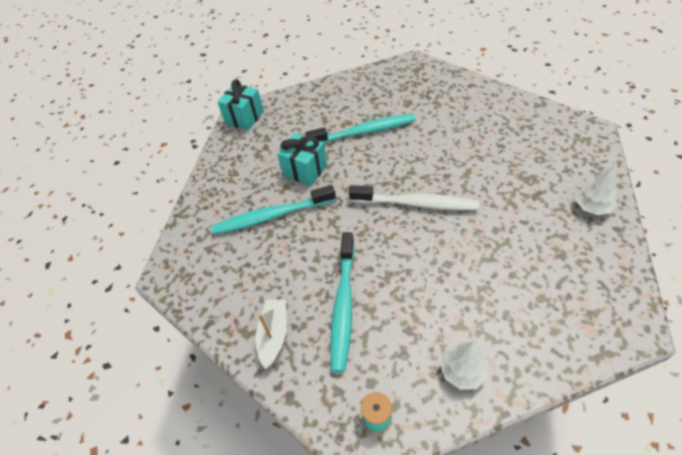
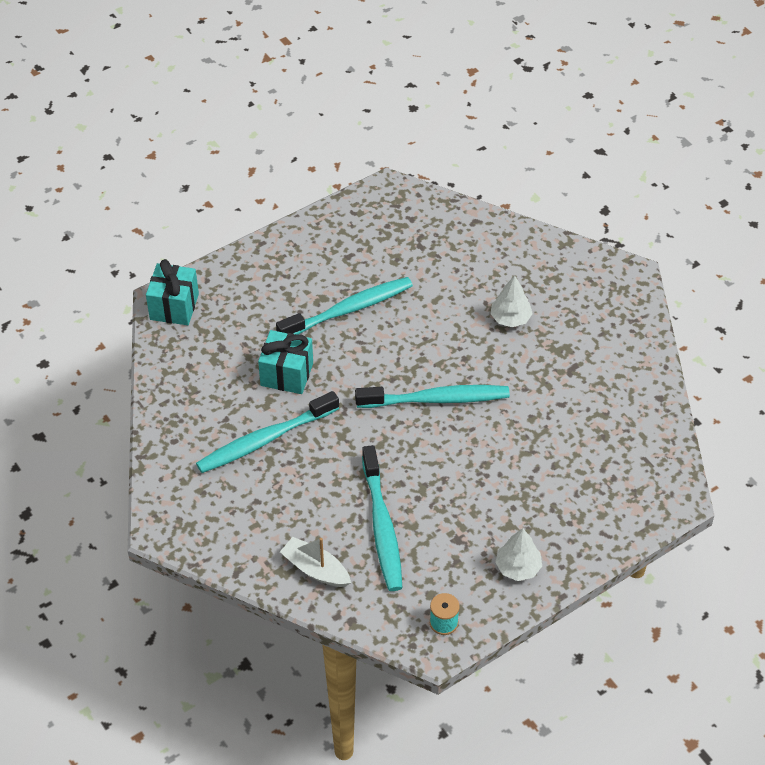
camera: 20 degrees left, 0 degrees up
white boat [255,300,287,369] -> white boat turned 45 degrees counterclockwise [280,537,351,587]
white toothbrush [349,185,479,210] -> turquoise toothbrush [355,385,510,408]
white tree [575,166,617,215] -> white tree moved to [490,276,533,327]

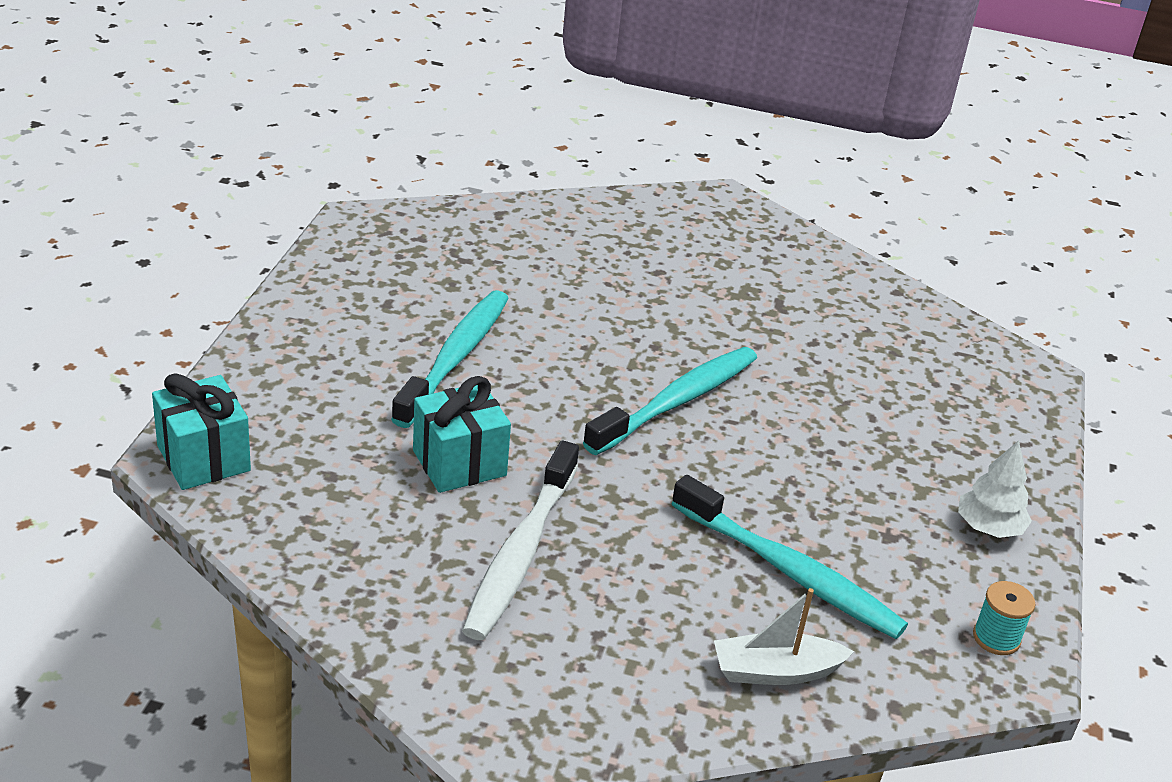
camera: 45 degrees left, 15 degrees down
turquoise toothbrush [196,391,339,473] -> white toothbrush [462,440,579,640]
white tree [490,276,533,327] -> none

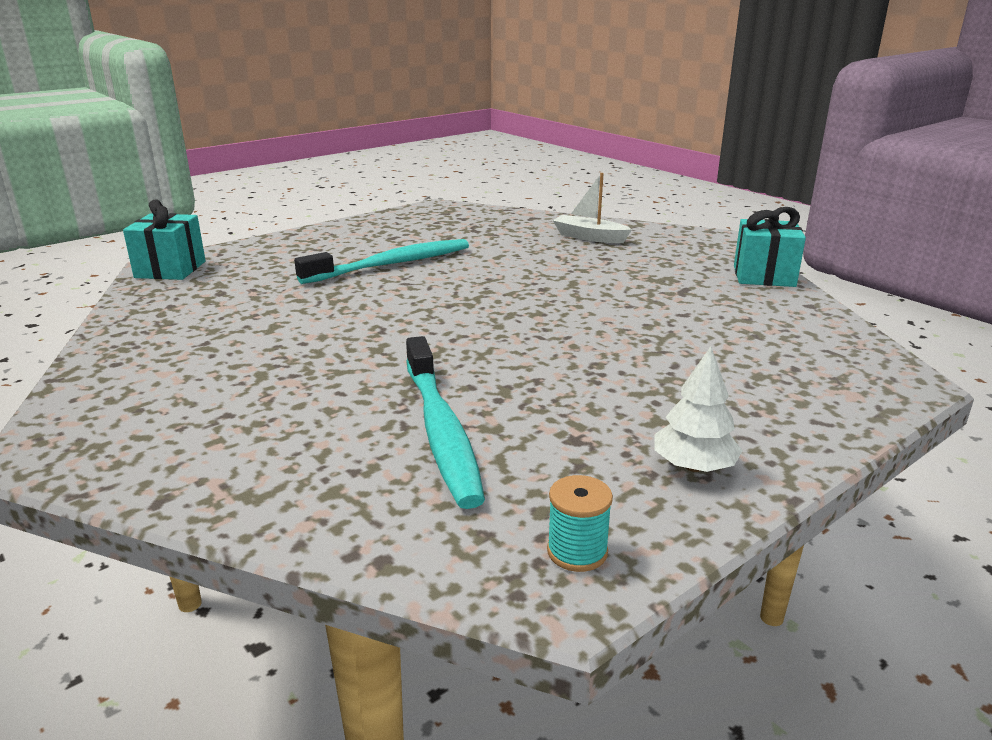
camera: 40 degrees right, 10 degrees down
turquoise gift [413,376,511,493] -> turquoise gift moved to [734,207,806,287]
white toothbrush [462,440,579,640] -> none
turquoise toothbrush [583,347,757,455] -> none
white boat [714,588,854,685] -> white boat moved to [553,173,632,243]

